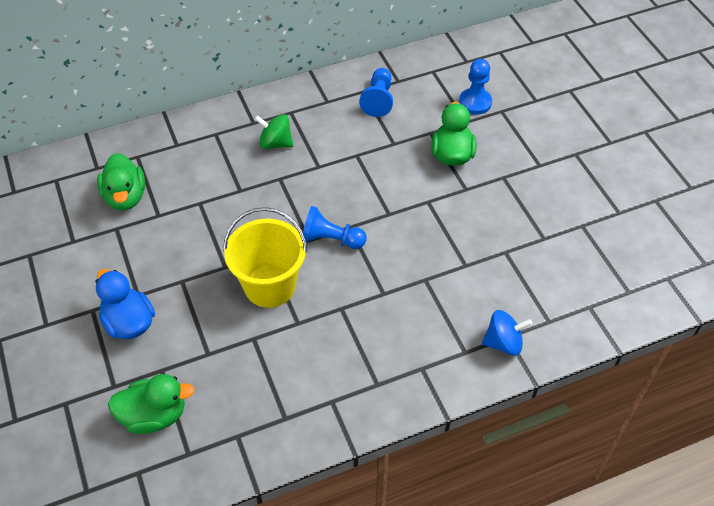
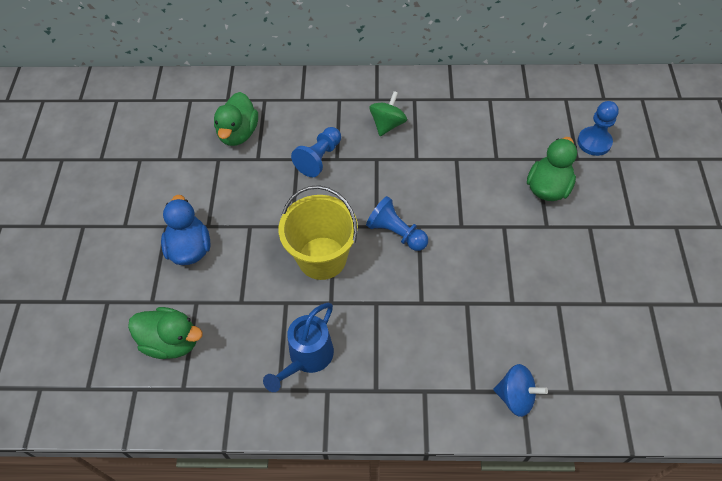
camera: 25 degrees right, 5 degrees up
green spinning top [254,114,294,149] -> green spinning top turned 75 degrees clockwise [369,91,407,136]
blue pawn [359,68,393,117] -> blue pawn moved to [291,127,341,177]
none -> blue watering can [263,303,334,392]

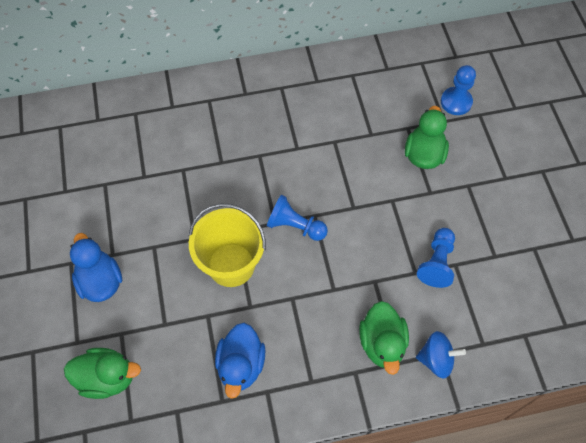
camera: 15 degrees left, 5 degrees up
green duck [214,92,258,146] -> green duck moved to [359,301,409,375]
blue watering can [263,303,334,392] -> blue duck [215,323,265,399]
blue pawn [291,127,341,177] -> blue pawn moved to [417,228,455,288]
green spinning top [369,91,407,136] -> none

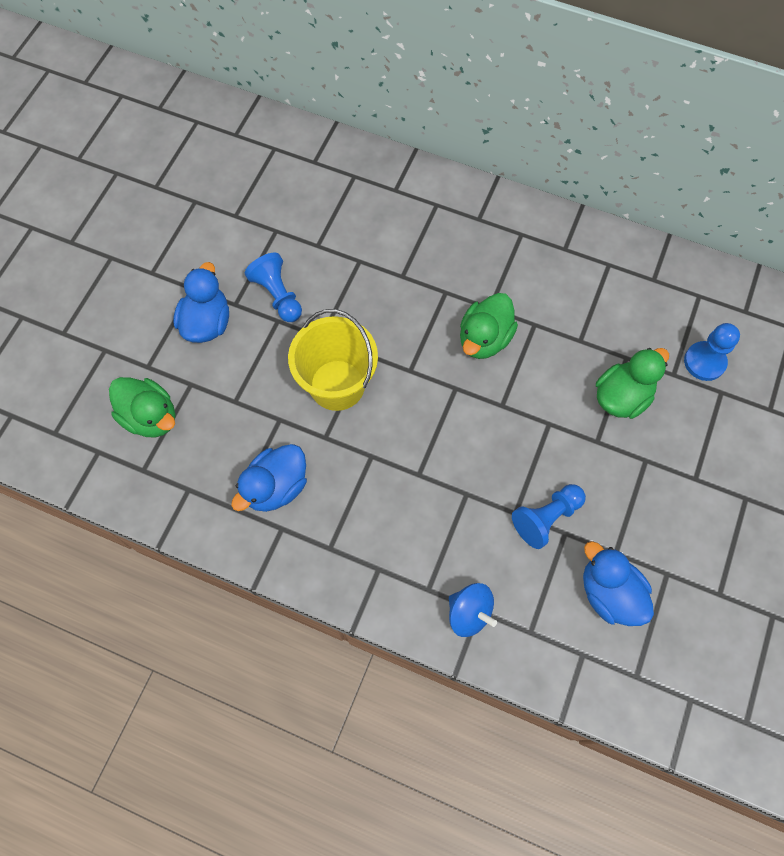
camera: 35 degrees right, 5 degrees up
blue pawn [267,195,328,241] -> blue pawn moved to [245,252,302,322]
green duck [359,301,409,375] -> green duck moved to [460,293,518,359]
none -> blue duck [583,541,654,626]

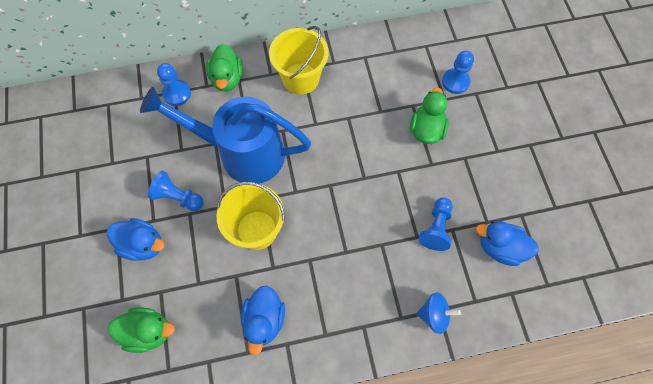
camera: 35 degrees left, 0 degrees up
blue duck [173,262,229,343] -> blue duck turned 135 degrees clockwise [107,218,164,261]
green duck [460,293,518,359] -> green duck moved to [206,44,243,92]
none -> blue watering can [140,87,311,184]
none -> blue pawn [157,63,191,106]
none -> yellow bucket [269,26,329,95]

